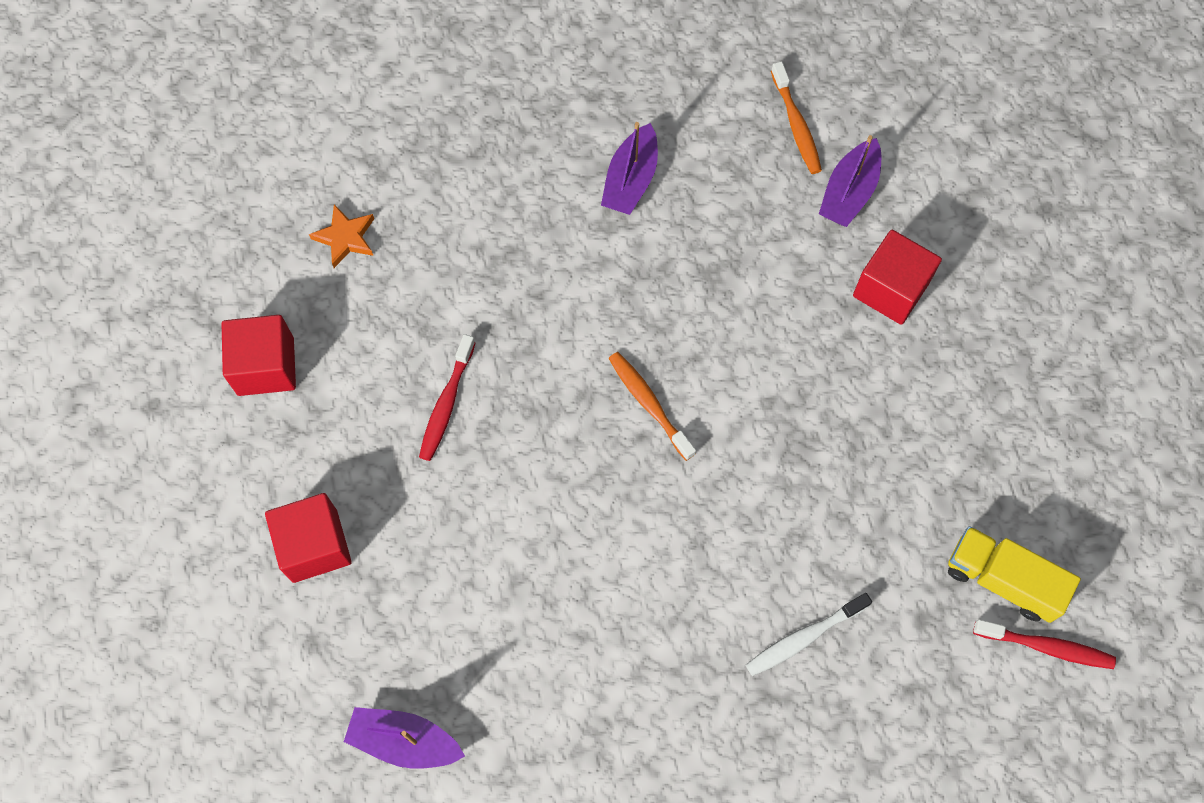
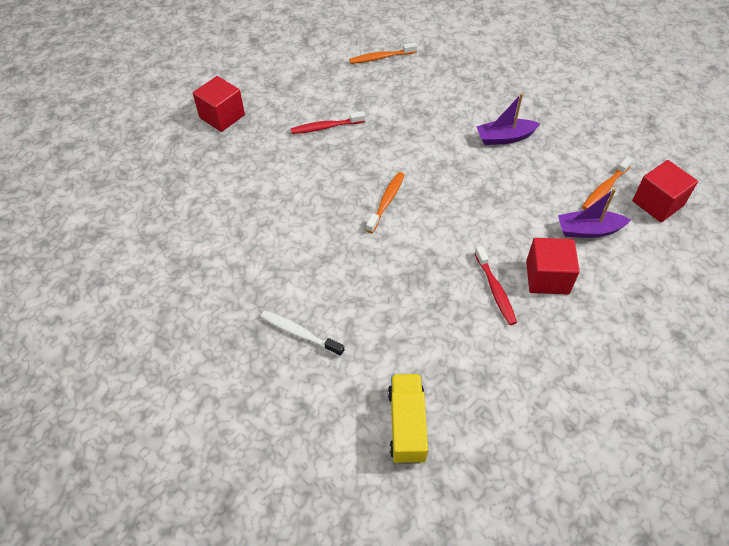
camera: 60 degrees right, 15 degrees down
red cube [222,315,296,396] -> red cube moved to [632,160,698,222]
orange star [309,204,374,268] -> orange toothbrush [349,42,417,64]
purple boat [344,707,465,768] -> none
red toothbrush [973,619,1116,669] -> red toothbrush moved to [475,246,517,325]

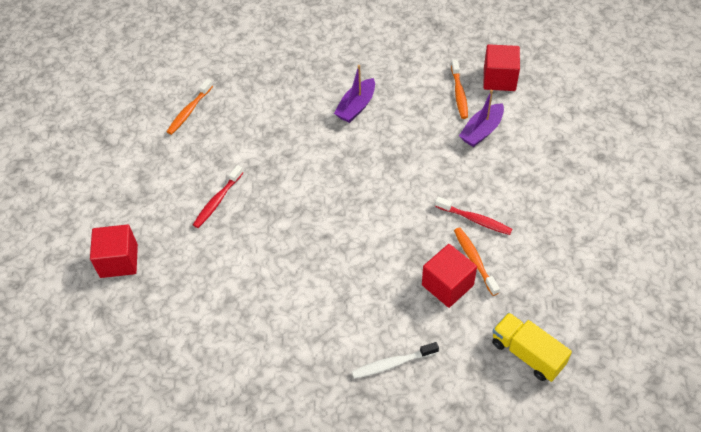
camera: 45 degrees left, 0 degrees up
orange toothbrush [366,172,405,233] -> orange toothbrush moved to [454,228,500,296]
red cube [526,238,580,294] -> red cube moved to [422,244,477,308]

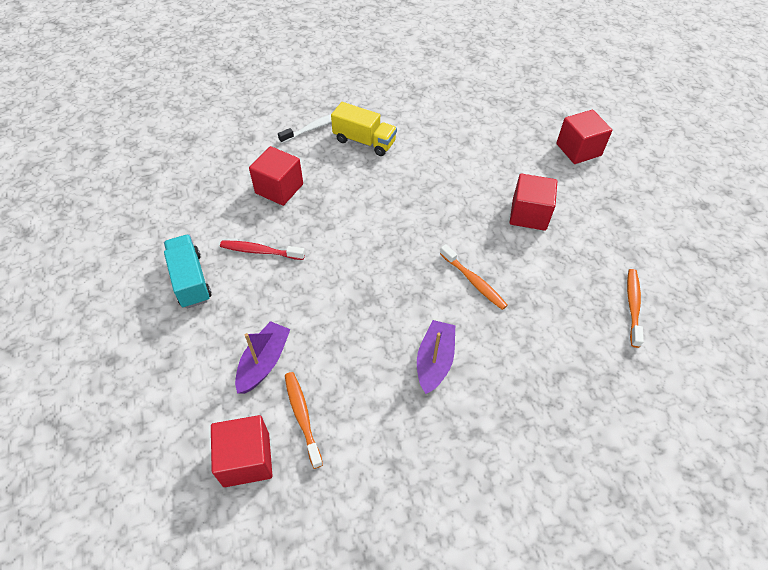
camera: 160 degrees right, 0 degrees up
red toothbrush [193,165,243,228] -> red cube [510,174,557,231]
orange toothbrush [454,228,500,296] -> orange toothbrush moved to [440,244,508,310]
yellow truck [492,312,572,382] -> yellow truck moved to [331,102,397,156]
none -> turquoise truck [164,234,212,308]

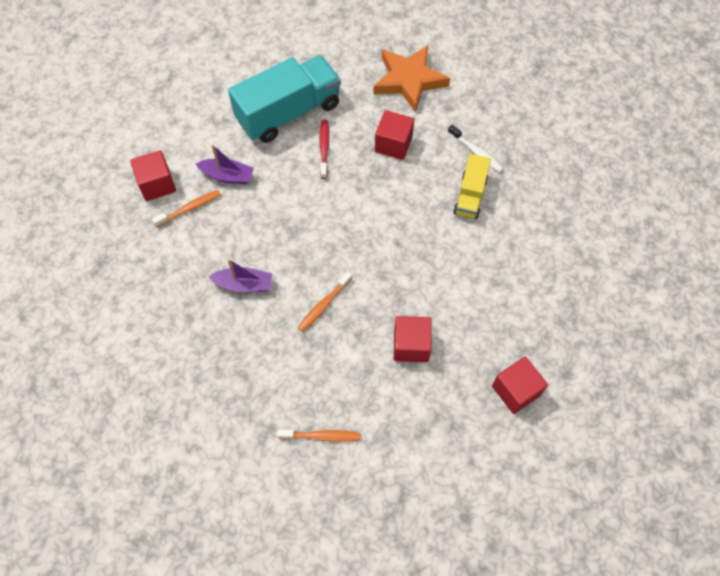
camera: 80 degrees right, 10 degrees up
turquoise truck [164,234,212,308] -> turquoise truck [228,55,341,143], size x1.85
none -> orange star [373,45,450,113]

